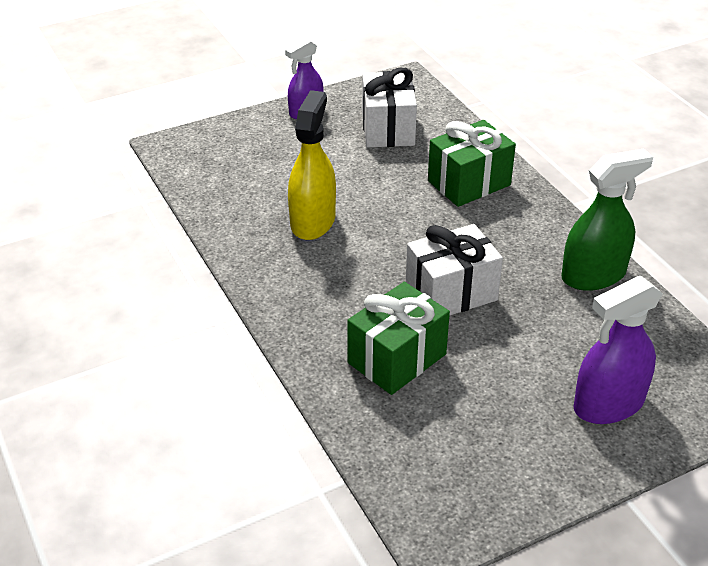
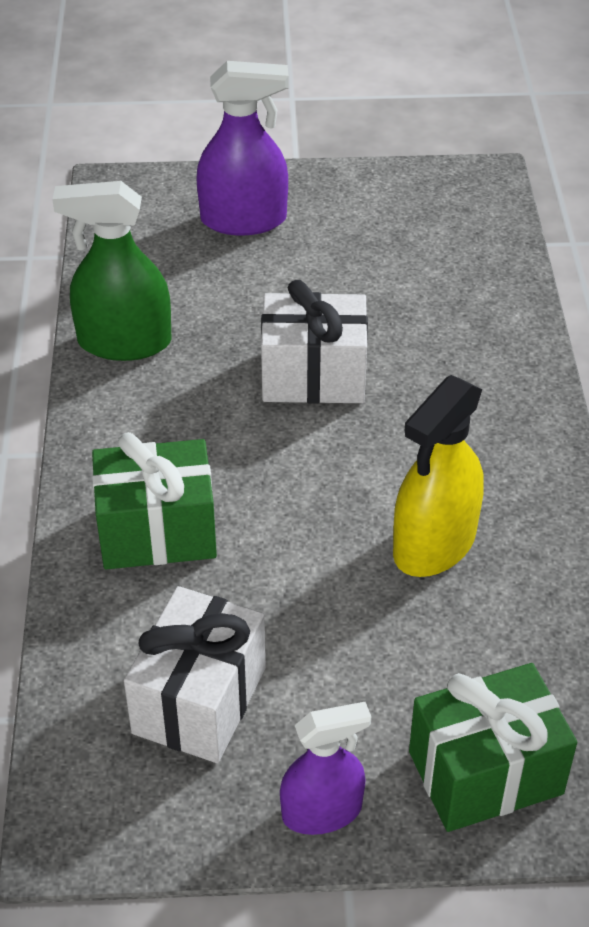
camera: 155 degrees left, 5 degrees up
green gift [347,282,450,395] -> green gift moved to [409,663,577,832]

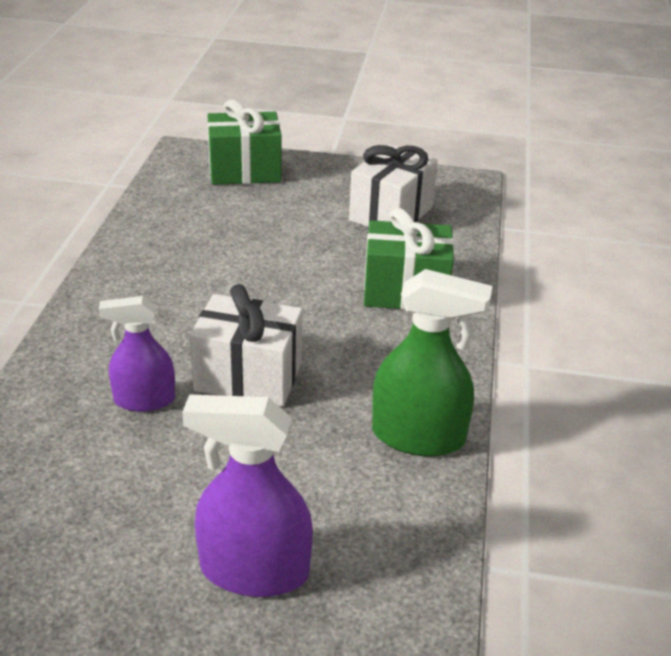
camera: 170 degrees left, 10 degrees down
purple spray bottle [280,702,371,835] -> purple spray bottle moved to [99,296,175,412]
yellow spray bottle [393,375,484,577] -> none

